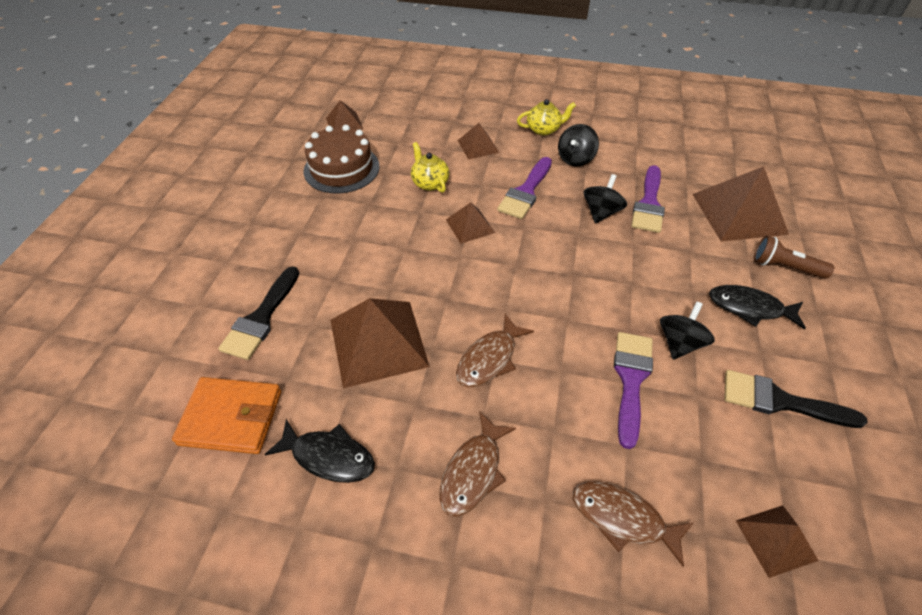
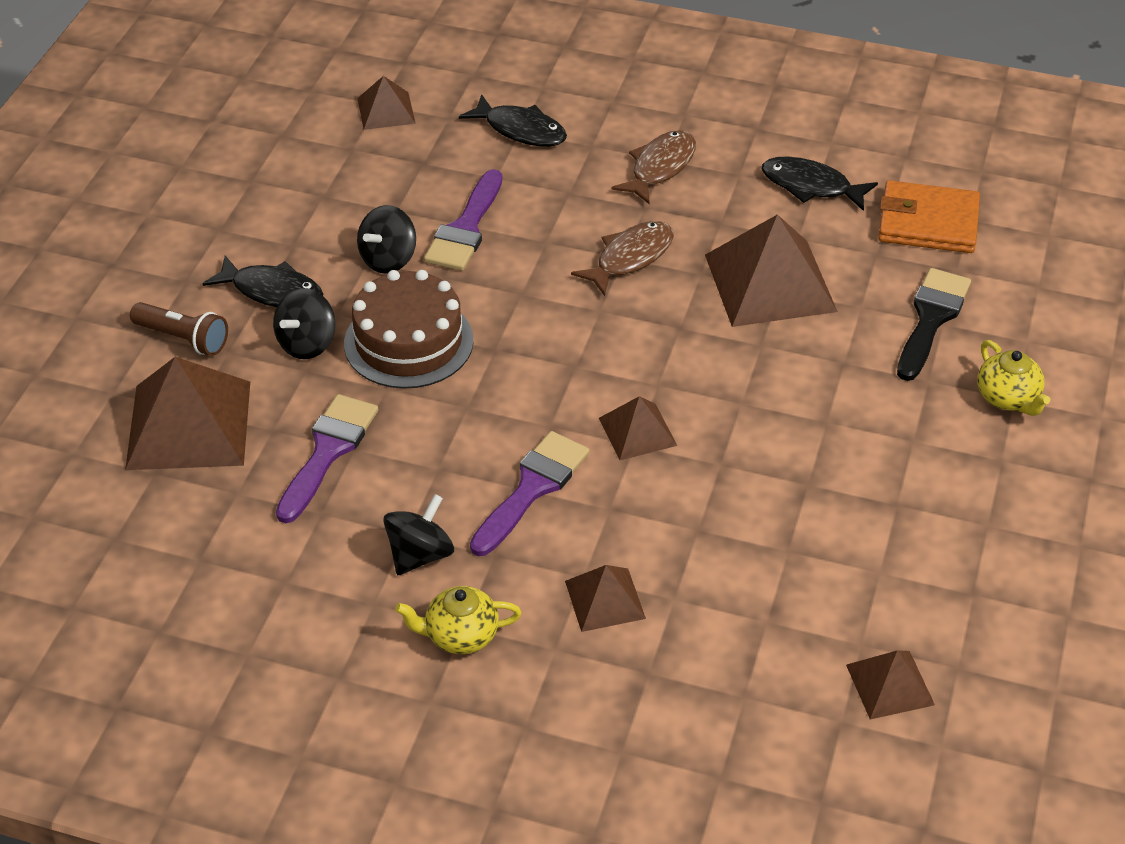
camera: 175 degrees left, 5 degrees down
brown cake [304,125,380,193] -> brown cake moved to [344,270,474,389]
yellow teapot [411,142,449,193] -> yellow teapot moved to [977,340,1050,416]
brown fish [573,481,693,567] -> black fish [459,94,567,147]
black spinning top [584,174,627,224] -> black spinning top moved to [273,288,336,359]
black brush [724,370,868,428] -> none

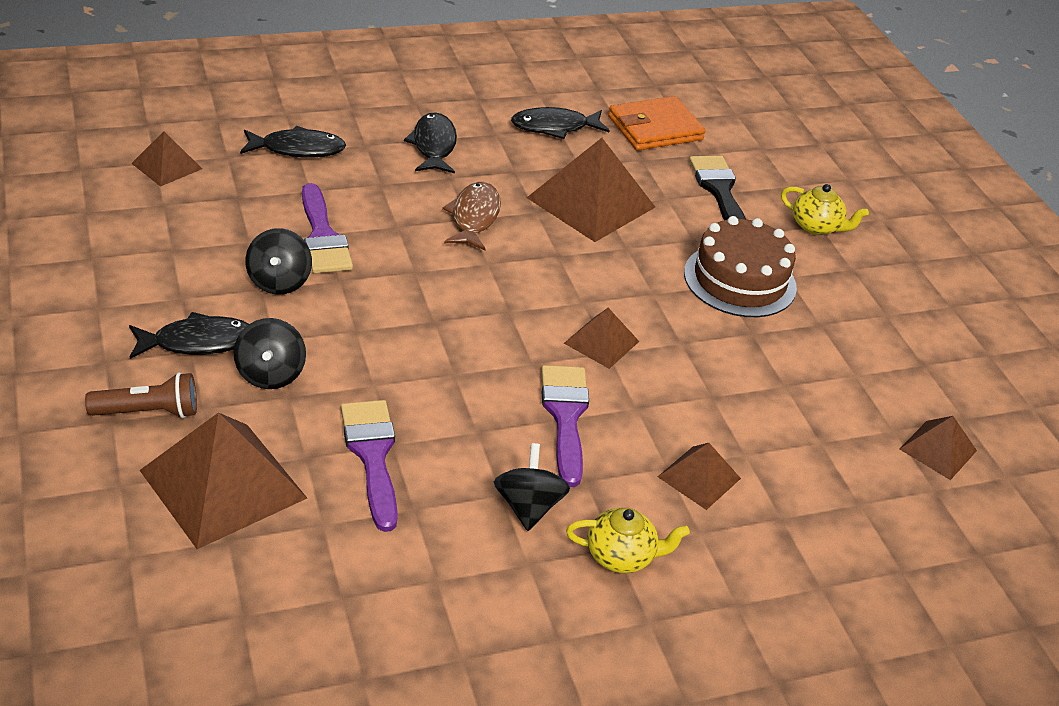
camera: 40 degrees left, 5 degrees down
brown cake [344,270,474,389] -> brown cake moved to [684,216,797,317]
yellow teapot [395,586,522,654] -> yellow teapot turned 135 degrees counterclockwise [566,508,690,573]
brown fish [611,130,696,205] -> black fish [404,112,457,174]

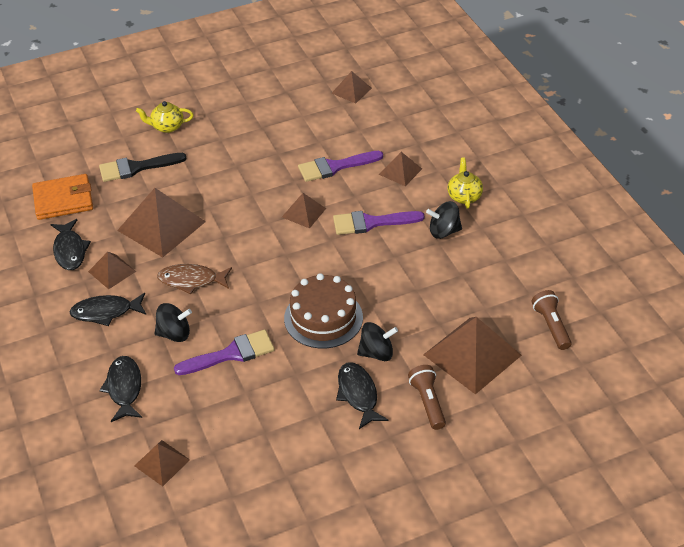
camera: 90 degrees left, 5 degrees up
black spinning top [245,228,312,295] -> black spinning top moved to [155,303,192,342]
purple brush [341,400,398,532] -> purple brush moved to [298,151,383,182]
orange wallet [608,96,706,150] -> orange wallet turned 75 degrees counterclockwise [32,174,93,220]
brown cake [684,216,797,317] -> brown cake moved to [284,273,363,349]
yellow teapot [781,184,869,235] -> yellow teapot turned 120 degrees counterclockwise [136,101,194,133]
none -> brown pyramid [88,252,136,289]
none -> brown flashlight [531,290,572,350]

